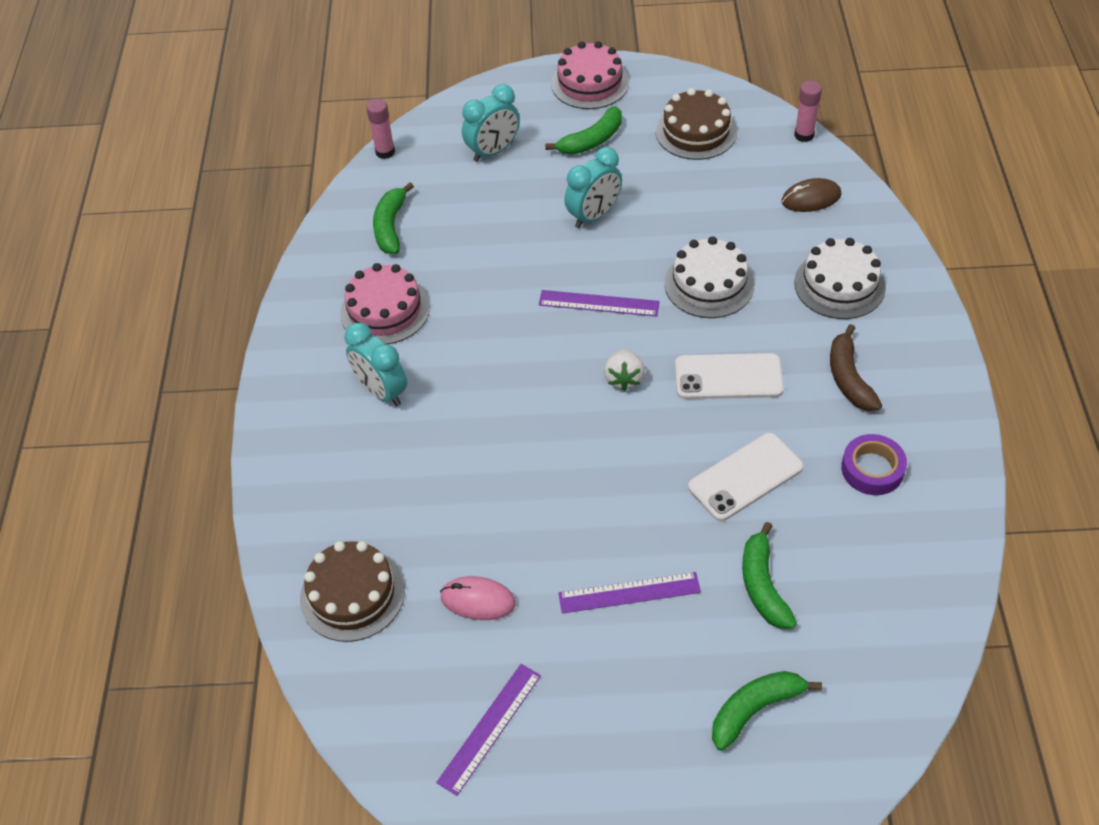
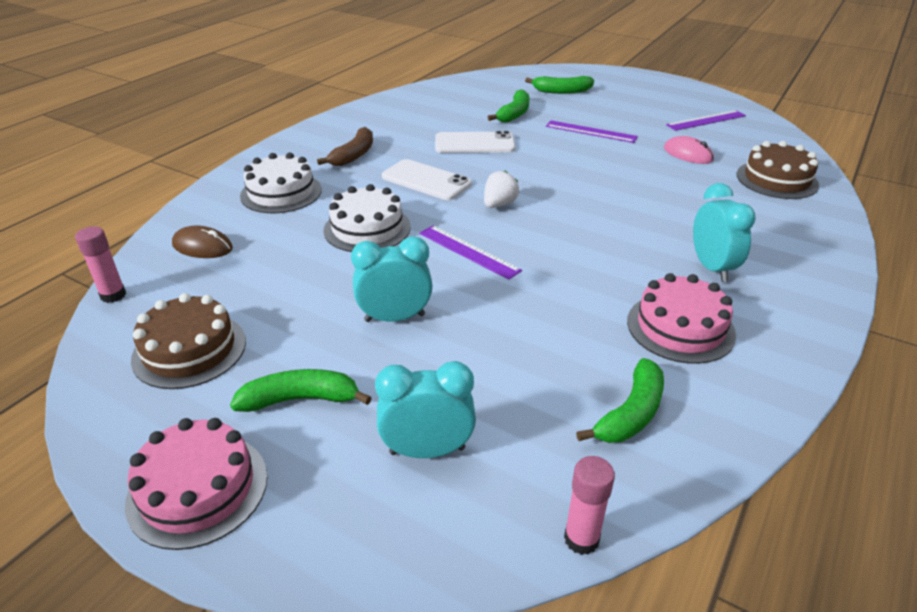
camera: 150 degrees left, 15 degrees down
purple tape [841,434,907,495] -> none

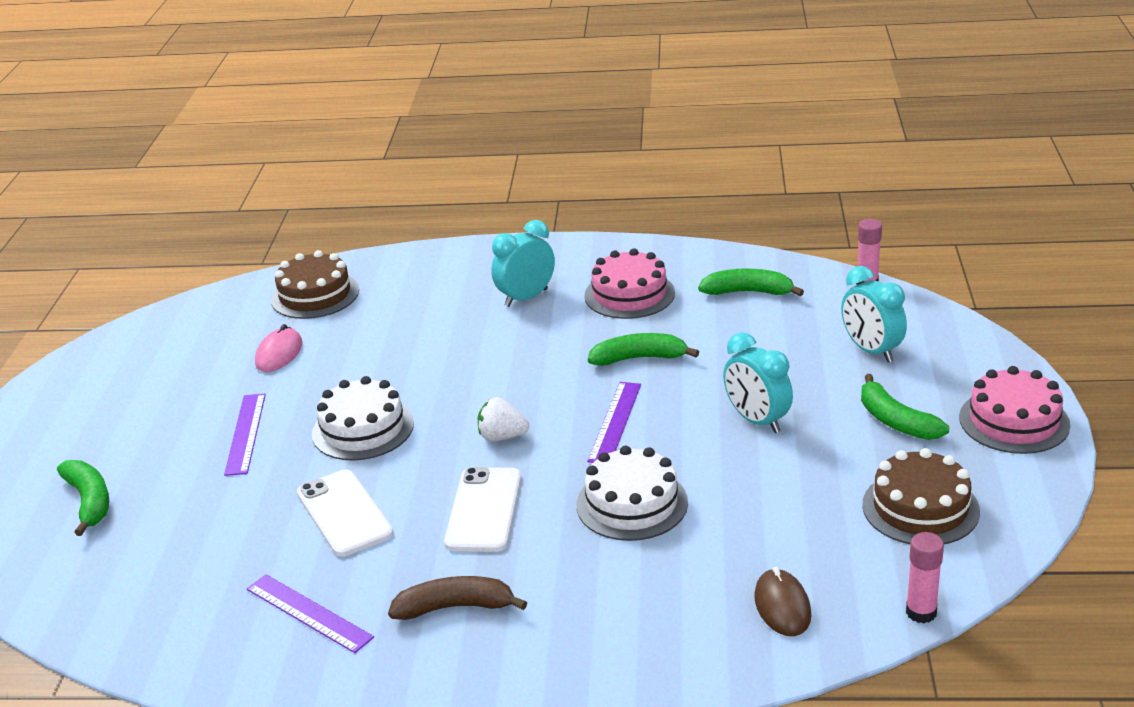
camera: 115 degrees left, 5 degrees down
white cake [240,153,322,214] -> white cake moved to [312,376,414,461]
green banana [488,89,529,123] -> green banana moved to [588,333,699,366]
purple ruler [666,110,746,131] -> purple ruler moved to [247,574,374,653]

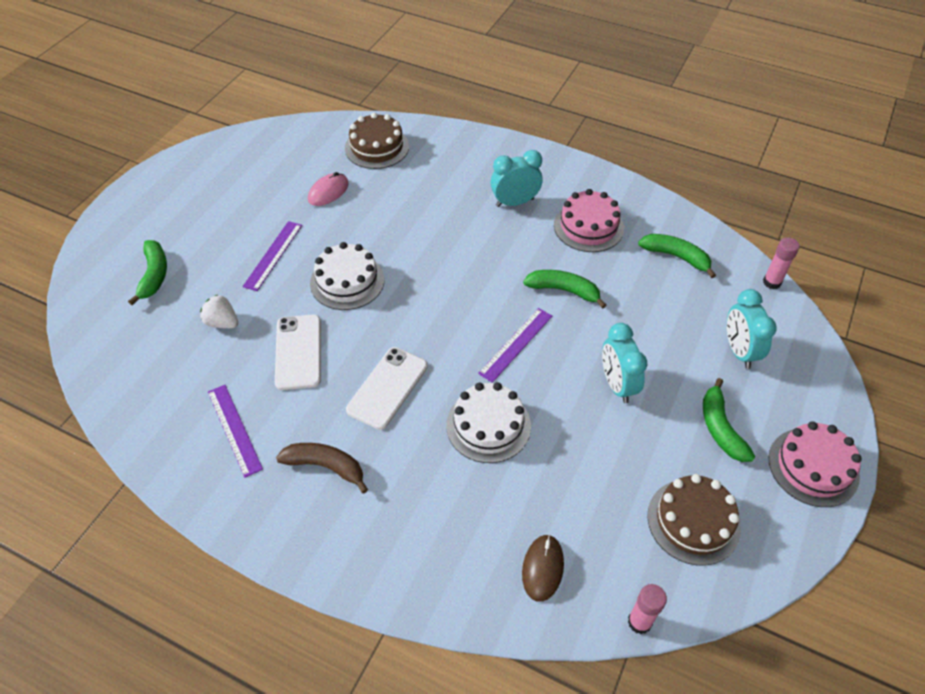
camera: 20 degrees right, 20 degrees up
white strawberry [478,397,529,441] -> white strawberry moved to [200,295,238,329]

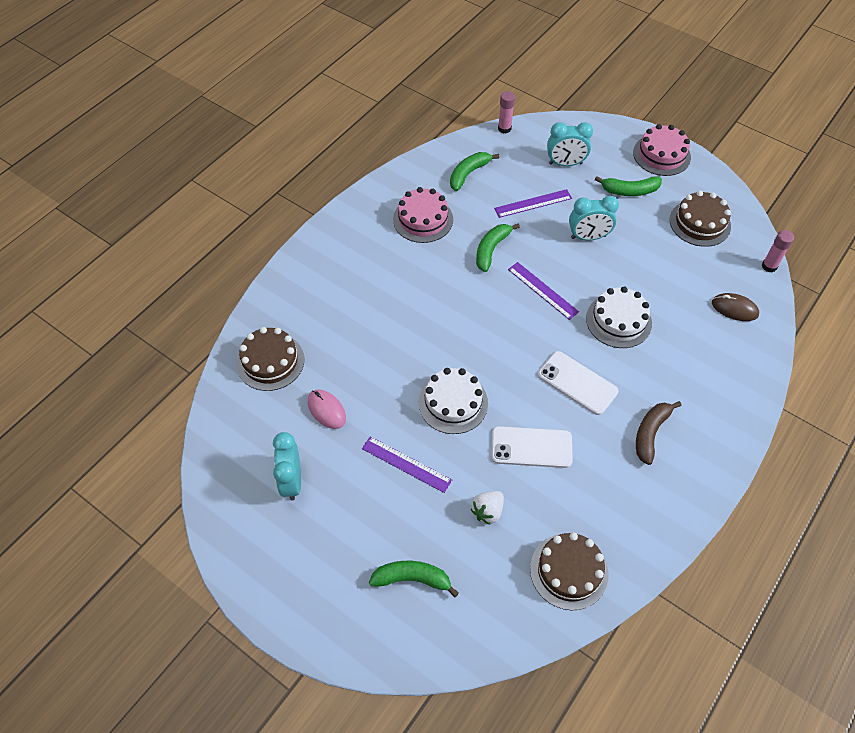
camera: 80 degrees left, 5 degrees up
purple ruler [208,385,263,478] -> purple ruler moved to [494,189,572,218]
turquoise clock [491,150,543,207] -> turquoise clock moved to [273,432,301,500]
none -> brown cake [530,532,609,610]

